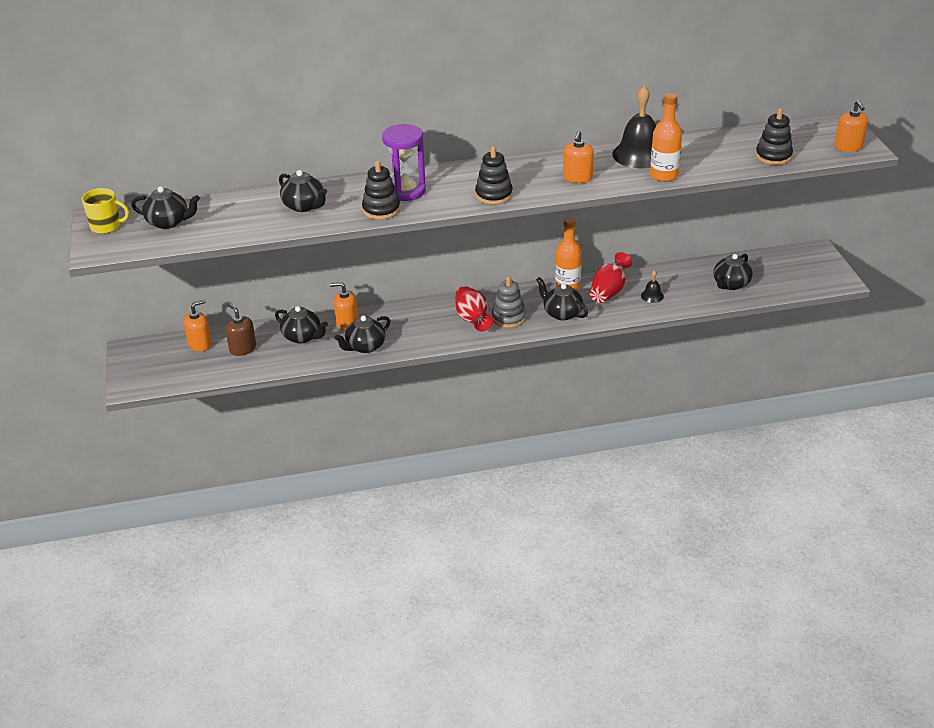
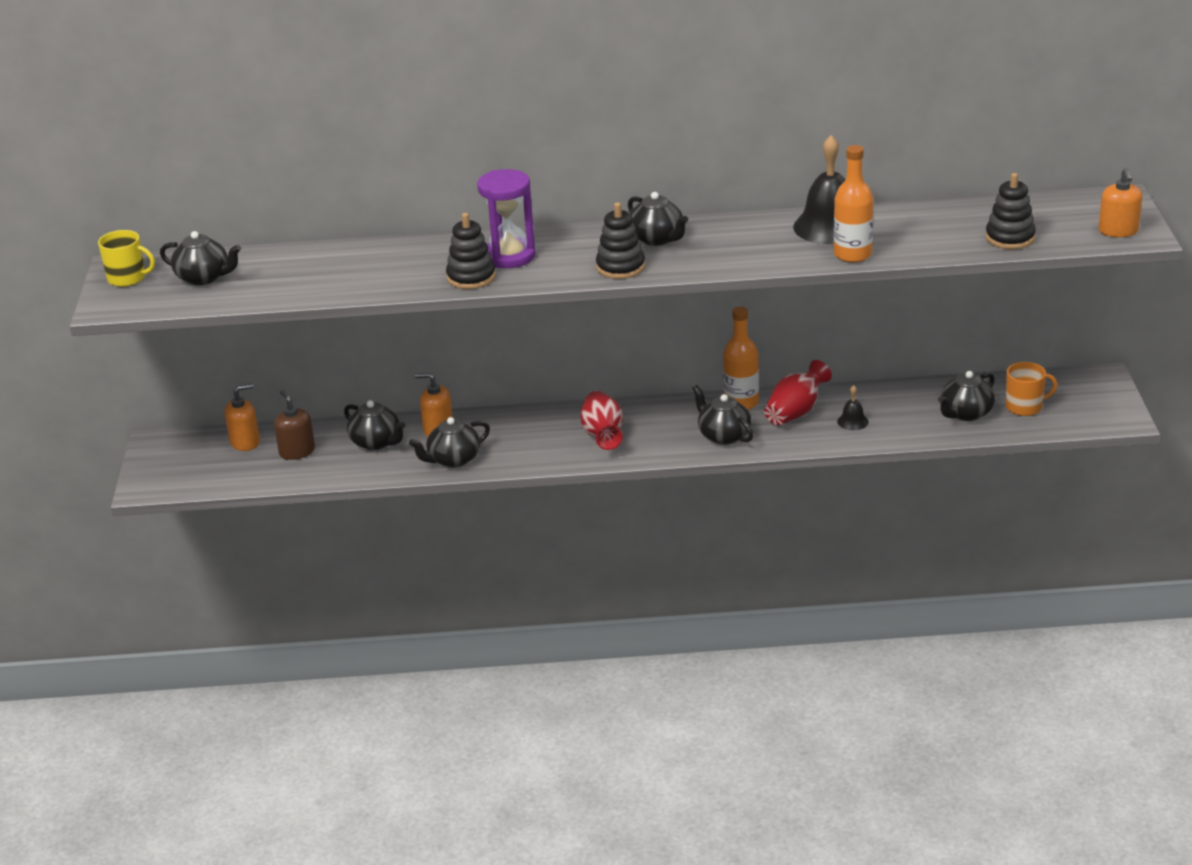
camera: 10 degrees right, 5 degrees down
black teapot [279,170,327,212] -> black teapot moved to [628,192,688,246]
grey stacking toy [492,276,526,328] -> none
orange soap dispenser [563,131,594,183] -> none
none -> orange mug [1006,362,1058,416]

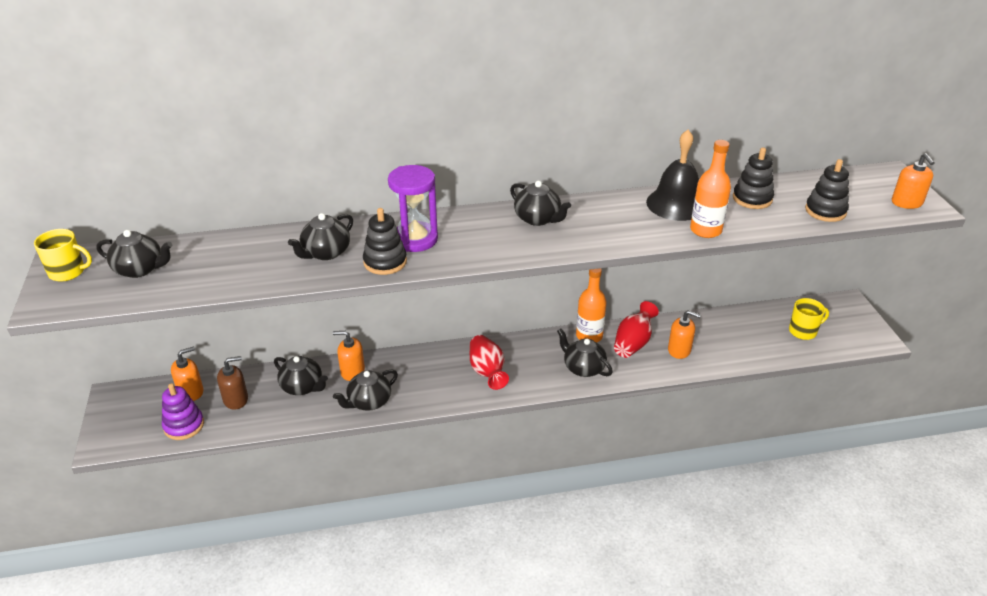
camera: 10 degrees left, 5 degrees up
brown soap dispenser [274,390,315,460] -> brown soap dispenser turned 105 degrees clockwise [217,356,248,410]
black stacking toy [596,202,645,279] -> black stacking toy moved to [733,147,774,209]
black bell [837,385,869,430] -> orange soap dispenser [668,310,701,359]
black teapot [938,371,995,421] -> black teapot moved to [288,213,353,260]
orange mug [1006,362,1058,416] -> yellow mug [789,298,829,340]
none -> purple stacking toy [162,383,204,440]

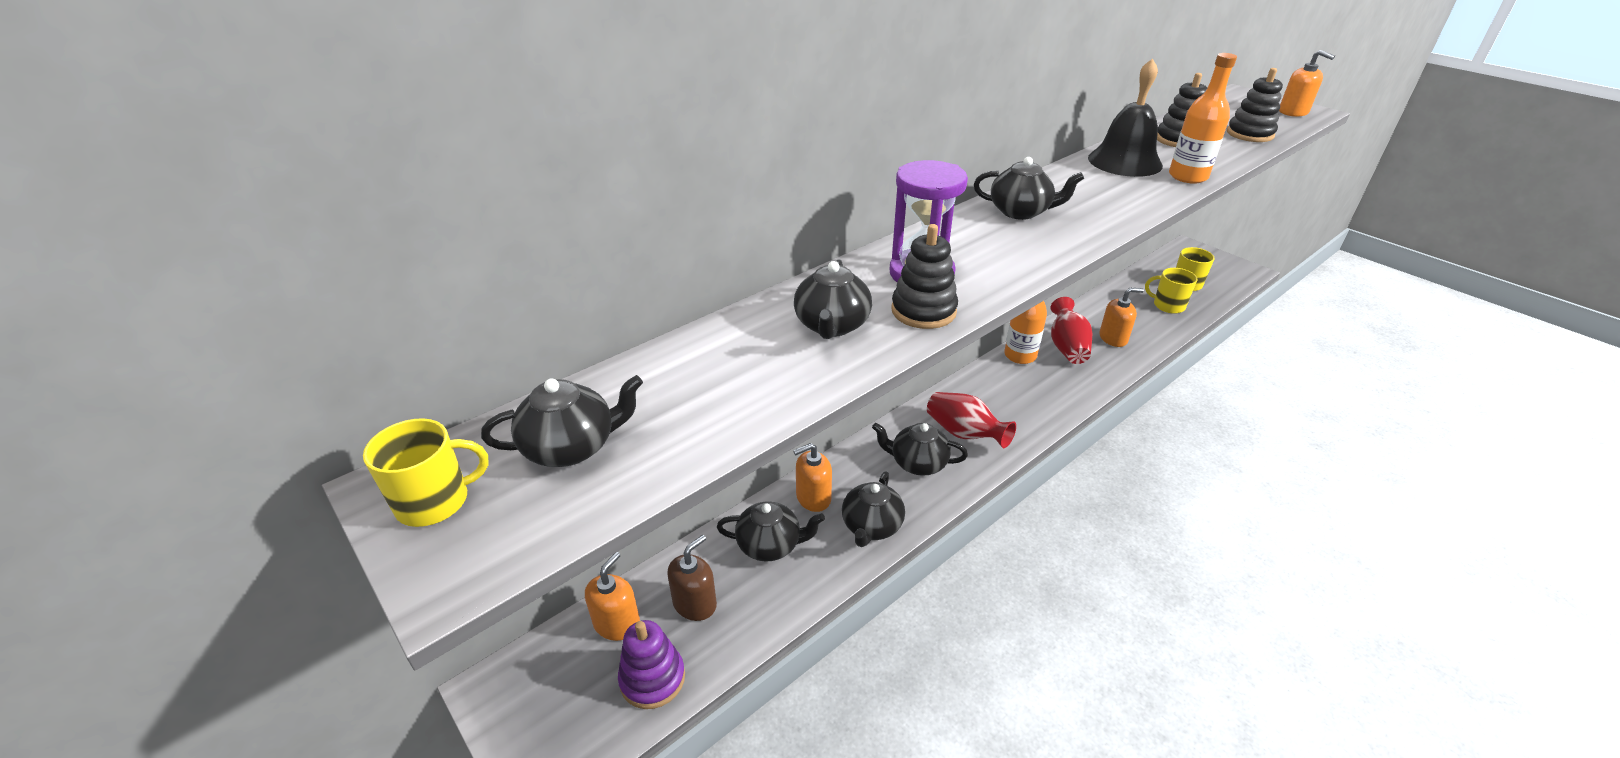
camera: 30 degrees left, 0 degrees up
black teapot [557,328,613,377] -> black teapot moved to [872,423,968,476]
none -> yellow mug [1145,268,1197,314]

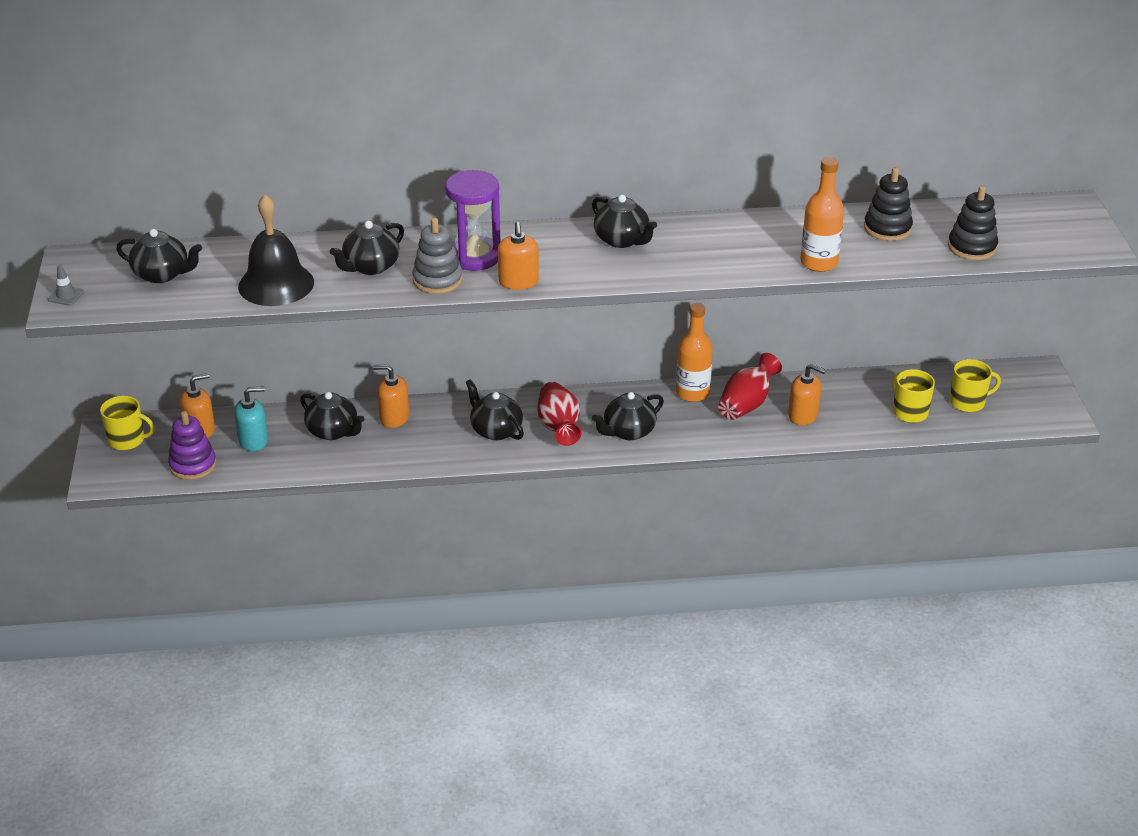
camera: 35 degrees right, 0 degrees up
yellow mug [363,418,489,527] -> yellow mug moved to [100,396,155,450]
brown soap dispenser [667,535,717,621] -> turquoise soap dispenser [234,386,268,451]
black teapot [842,471,905,547] -> black teapot moved to [592,392,664,440]
black stacking toy [891,224,958,329] -> grey stacking toy [412,217,463,294]
black bell [1088,58,1163,177] -> black bell moved to [238,194,314,306]
orange soap dispenser [1279,50,1335,117] -> orange soap dispenser moved to [498,222,539,290]
none -> grey traffic cone [48,264,84,305]

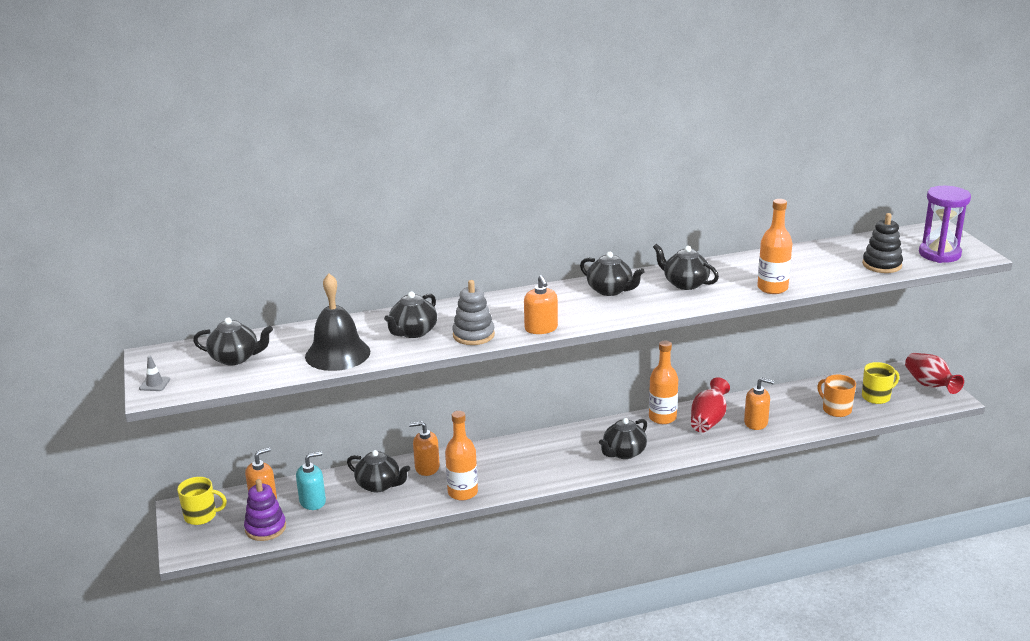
camera: 10 degrees left, 10 degrees down
purple hourglass [445,170,500,271] -> purple hourglass moved to [919,186,971,263]
black teapot [466,379,524,440] -> black teapot moved to [653,244,719,290]
red vase [537,382,582,446] -> red vase moved to [905,353,964,394]
black stacking toy [864,167,913,241] -> none
yellow mug [892,369,935,423] -> orange mug [817,375,856,417]
none -> orange bottle [445,411,478,501]

